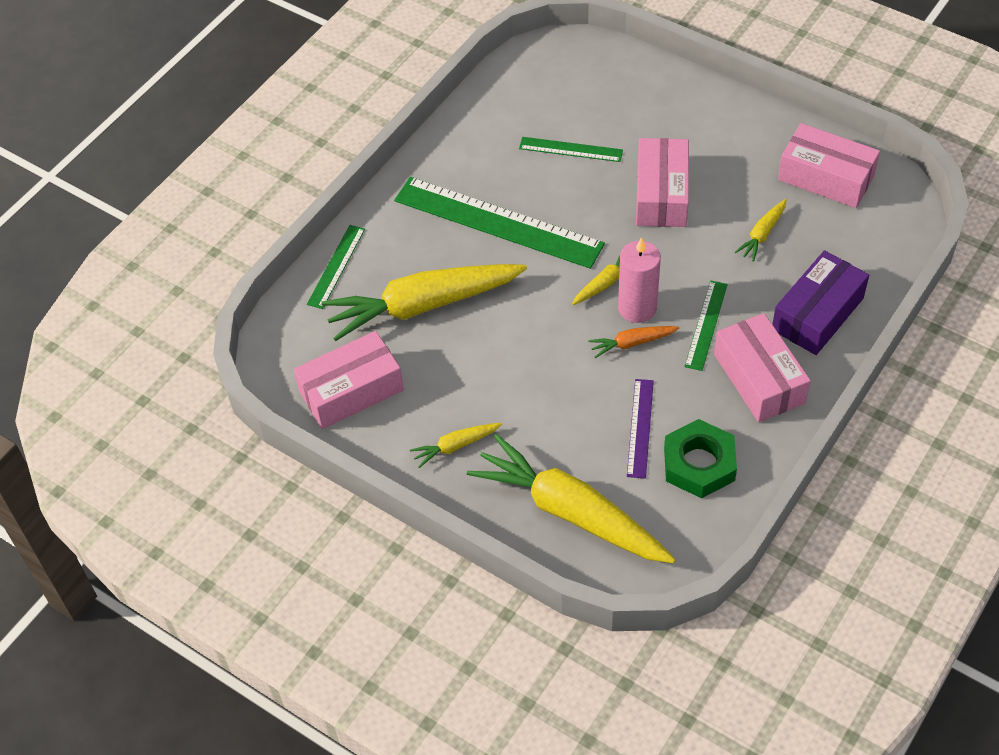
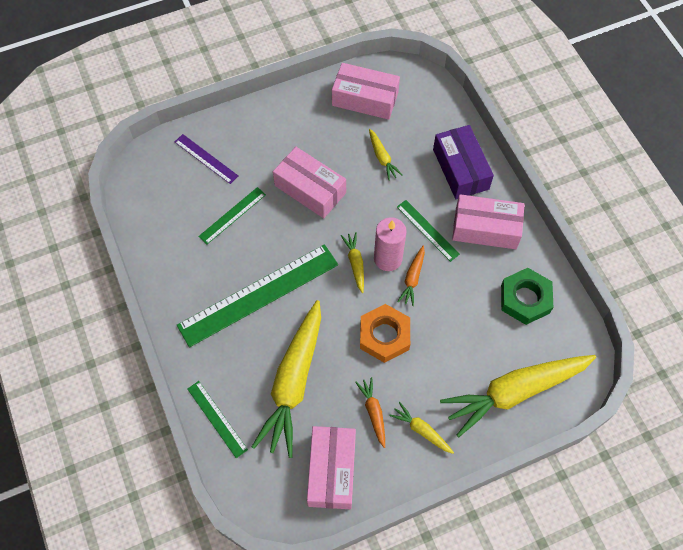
camera: 60 degrees left, 10 degrees up
yellow carrot [410,423,502,468] -> yellow carrot turned 120 degrees clockwise [389,402,454,454]
purple ruler [627,379,654,479] -> purple ruler moved to [175,134,238,184]
pink box [778,123,880,208] -> pink box turned 45 degrees clockwise [332,63,400,120]
none -> orange carrot [355,377,385,448]
none -> orange nut [360,304,410,363]

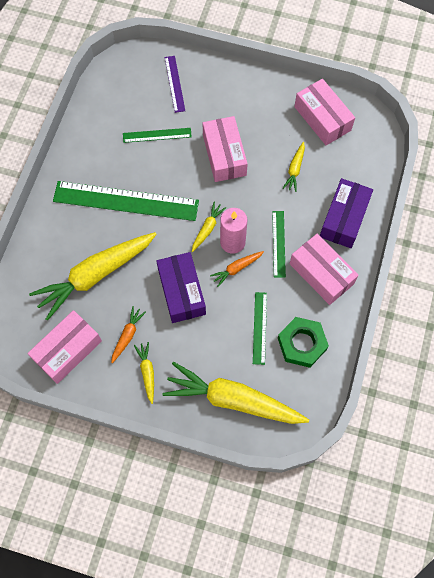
camera: 40 degrees right, 5 degrees up
green ruler [187,381,248,458] -> green ruler moved to [253,292,267,365]
orange nut [360,304,410,363] -> purple box [156,252,206,323]

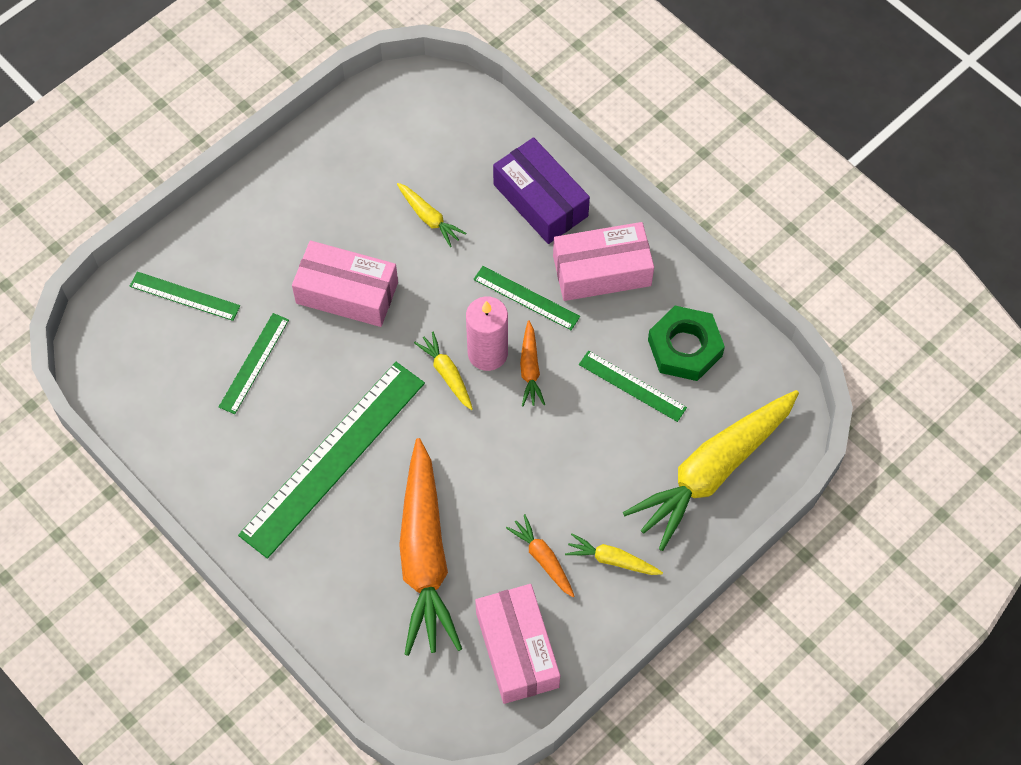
camera: 60 degrees left, 5 degrees down
yellow carrot [29,232,157,321] -> orange carrot [399,438,462,656]
purple box [156,252,206,323] -> none
purple ruler [165,56,185,113] -> green ruler [130,272,240,321]
pink box [294,79,355,145] -> none

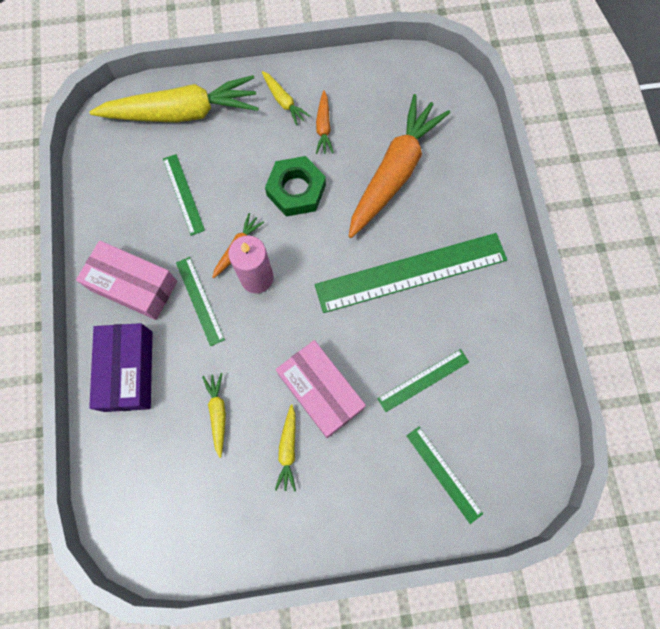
camera: 145 degrees left, 10 degrees up
yellow carrot [414,331,473,410] -> yellow carrot moved to [275,405,296,492]
pink box [475,584,560,704] -> none
green nut [648,306,725,381] -> green nut moved to [265,156,326,217]

